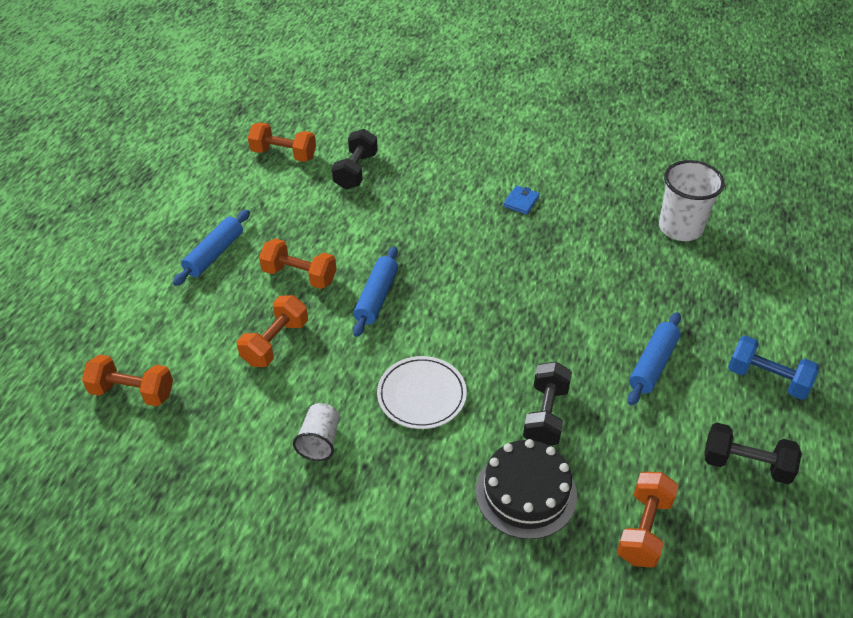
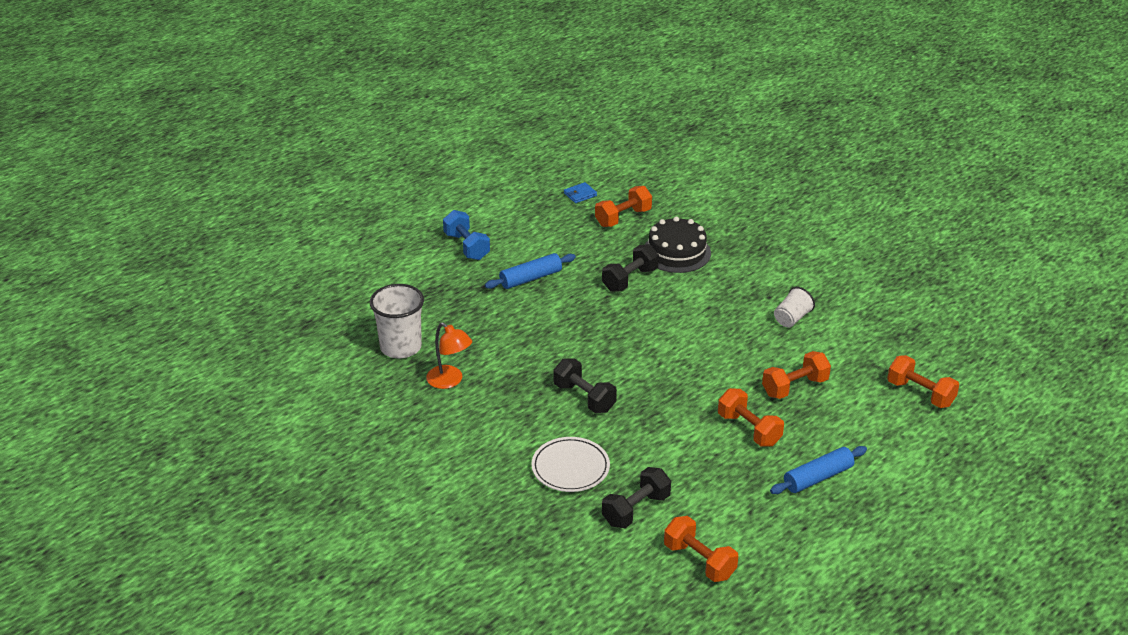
camera: 150 degrees left, 10 degrees down
blue rolling pin [353,246,398,337] -> none
white plate [377,356,467,429] -> white plate moved to [531,437,610,492]
blue wallet [503,185,540,215] -> blue wallet moved to [564,182,597,203]
black dumbbell [704,423,802,484] -> black dumbbell moved to [553,358,617,413]
none -> orange lamp [426,323,472,389]

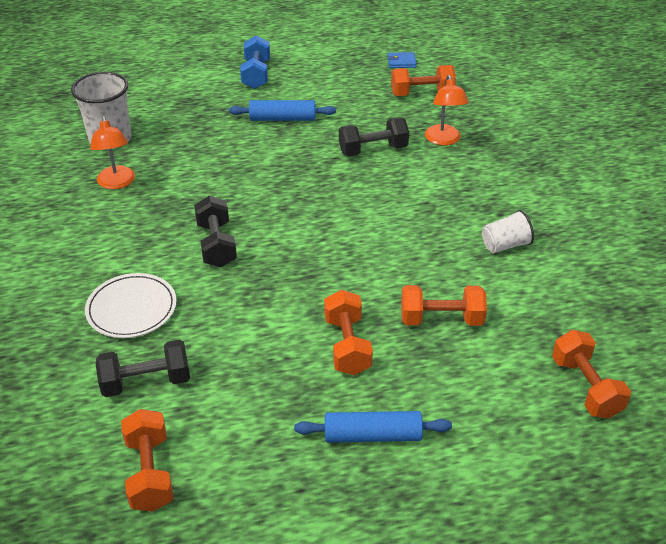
camera: 30 degrees right, 5 degrees up
black cake [645,217,711,273] -> orange lamp [425,75,469,145]

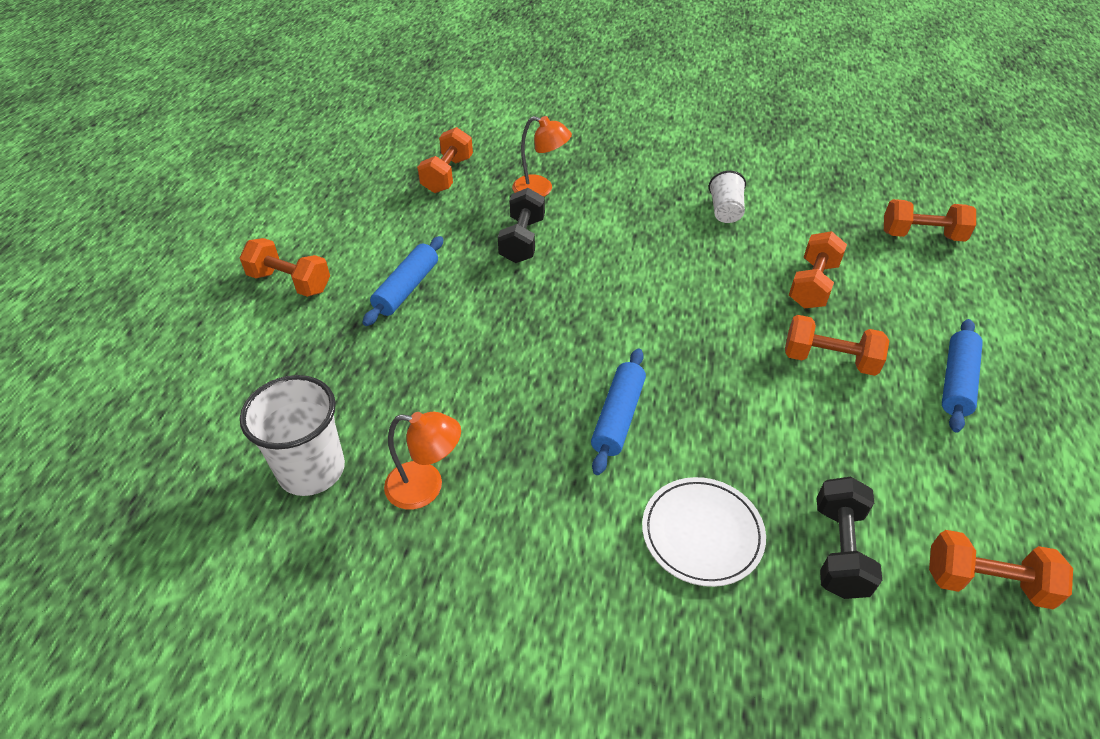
camera: 65 degrees left, 5 degrees up
black dumbbell [194,196,237,267] -> blue rolling pin [591,348,646,475]
blue dumbbell [240,35,270,89] -> orange dumbbell [239,238,330,297]
blue wallet [387,52,417,68] -> none

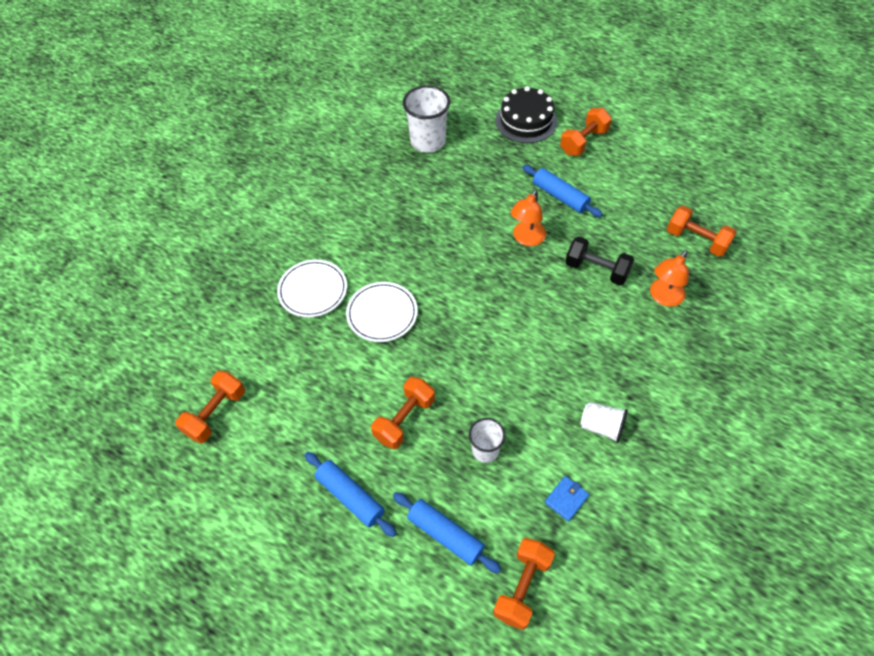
camera: 110 degrees right, 10 degrees up
orange lamp [384,412,461,510] -> orange lamp moved to [510,189,546,246]
blue rolling pin [591,348,646,475] -> blue rolling pin moved to [393,492,501,573]
orange dumbbell [789,231,847,308] -> white cup [469,418,505,463]
black dumbbell [817,477,882,599] -> none
none -> white plate [346,282,418,342]
none -> black cake [495,86,558,143]
none -> blue wallet [545,476,589,521]

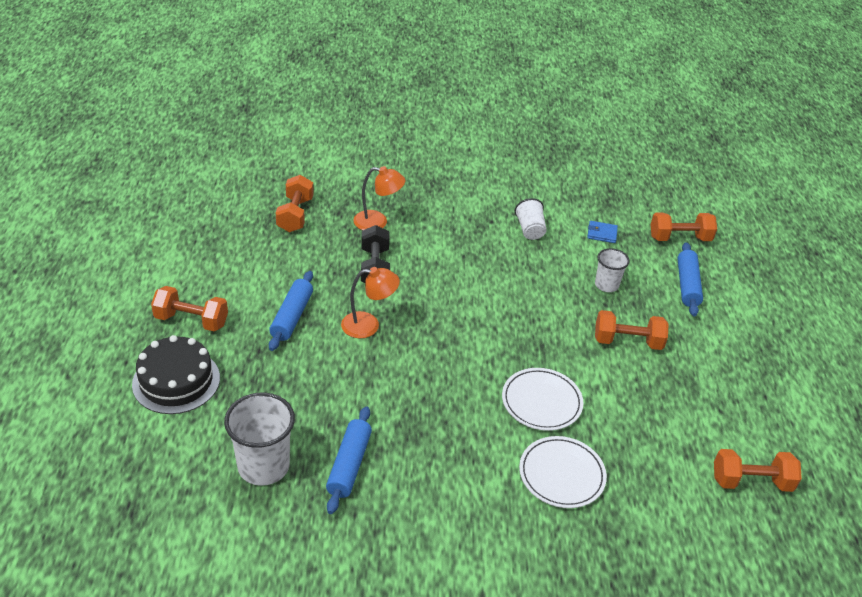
camera: 125 degrees left, 15 degrees down
blue rolling pin [305,452,397,537] -> blue rolling pin moved to [326,406,372,514]

